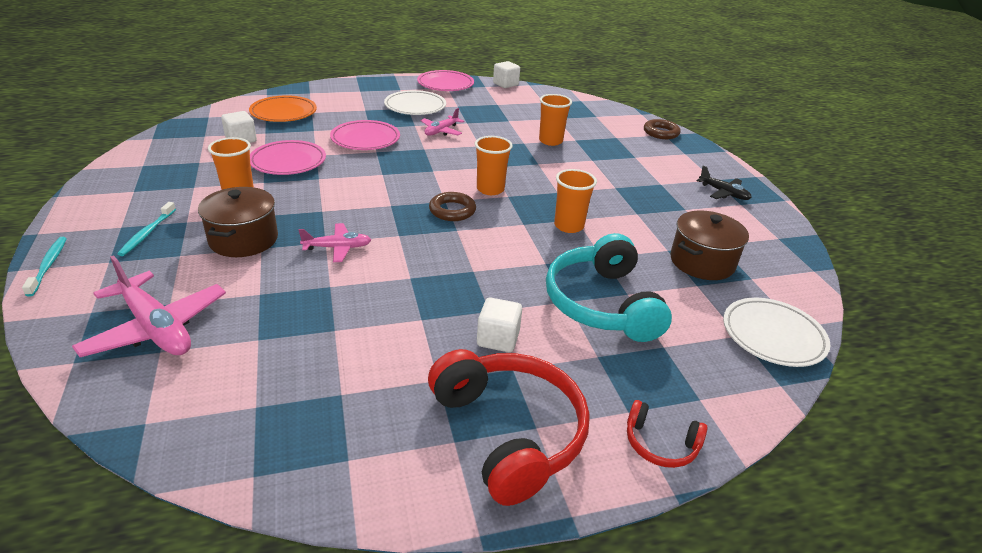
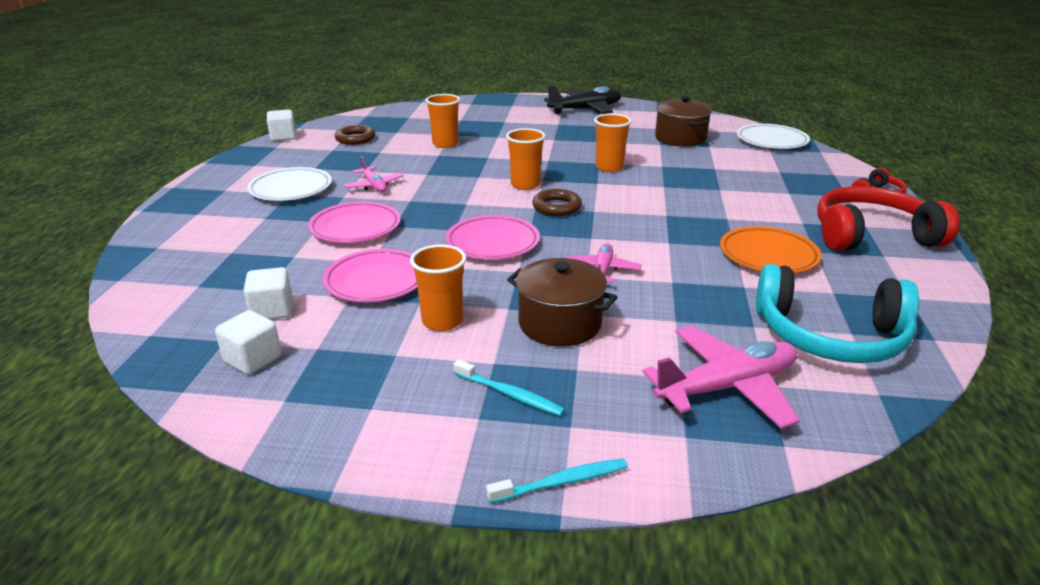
camera: 65 degrees left, 5 degrees down
turquoise toothbrush [22,237,67,297] -> turquoise toothbrush turned 150 degrees clockwise [486,458,628,503]
orange plate [249,95,317,122] -> orange plate moved to [720,226,822,273]
pink plate [417,70,474,91] -> pink plate moved to [445,215,540,260]
white cube [477,297,522,352] -> white cube moved to [215,310,282,375]
turquoise headphones [546,233,672,342] -> turquoise headphones moved to [756,264,919,363]
brown ring [644,119,681,139] -> brown ring moved to [335,125,375,145]
black plane [697,166,752,200] -> black plane [544,85,621,114], size x1.74

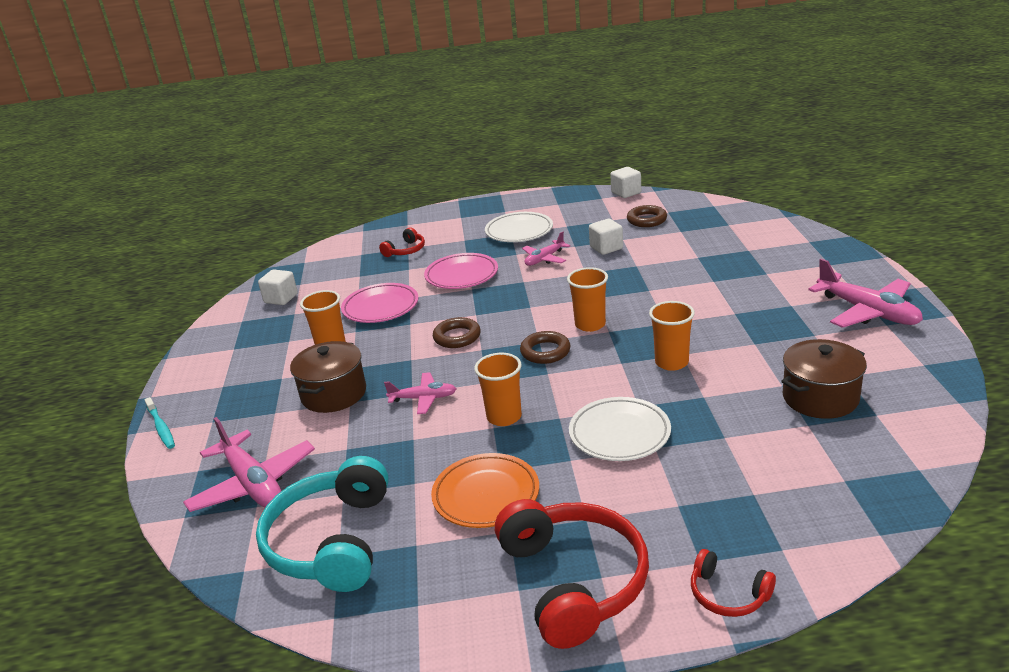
camera: 80 degrees right, 0 degrees up
white cube [244,267,293,320] -> white cube moved to [589,219,623,255]
orange cup [425,94,460,148] -> orange cup moved to [474,353,522,426]
pink plate [445,215,540,260] -> brown ring [433,317,481,348]
turquoise toothbrush [453,359,565,416] -> none
black plane [544,85,621,114] -> pink plane [808,258,923,328]
white plate [737,124,810,149] -> white plate moved to [569,397,671,461]
none -> red headphones [379,227,425,257]

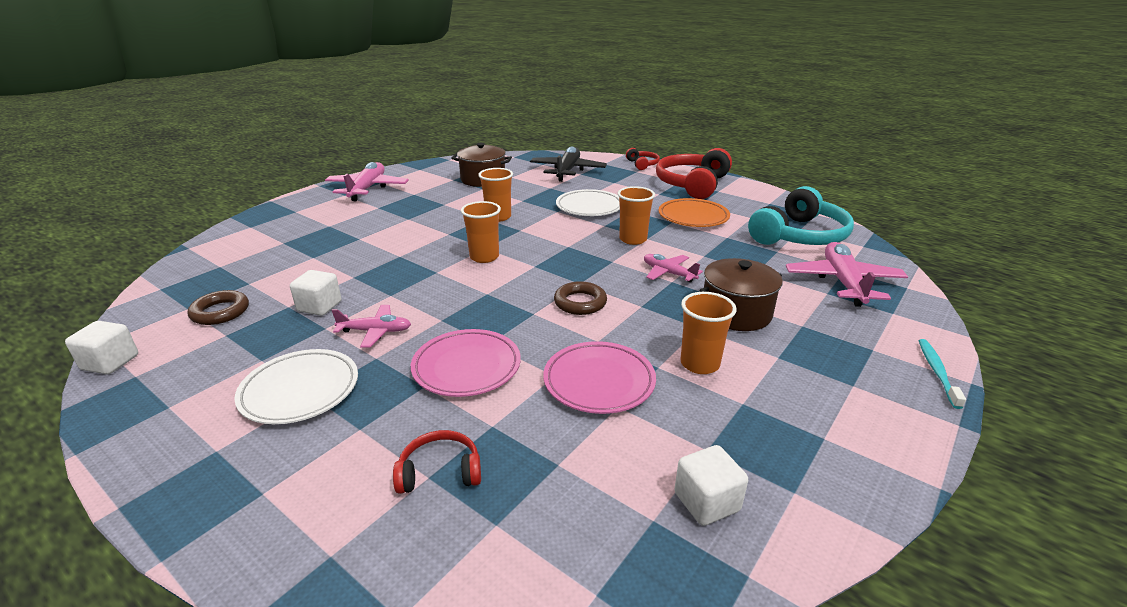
camera: 140 degrees left, 0 degrees up
brown ring [520,331,571,364] -> none
none -> black plane [530,146,607,182]

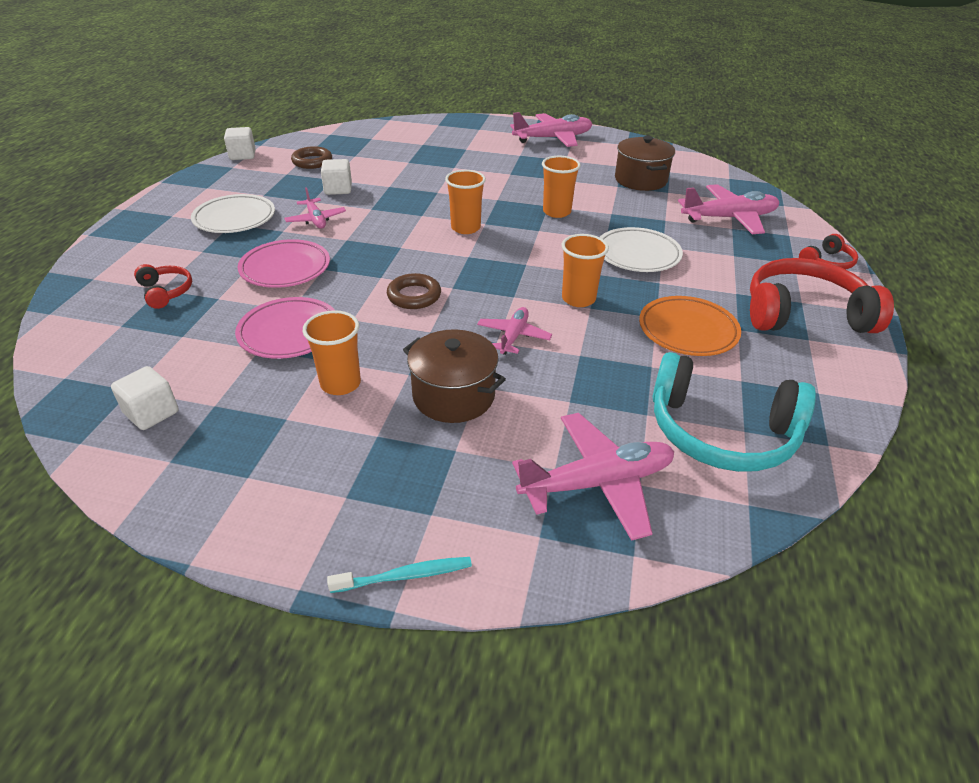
camera: 65 degrees right, 10 degrees up
black plane [530,146,607,182] -> pink plane [678,184,779,234]

